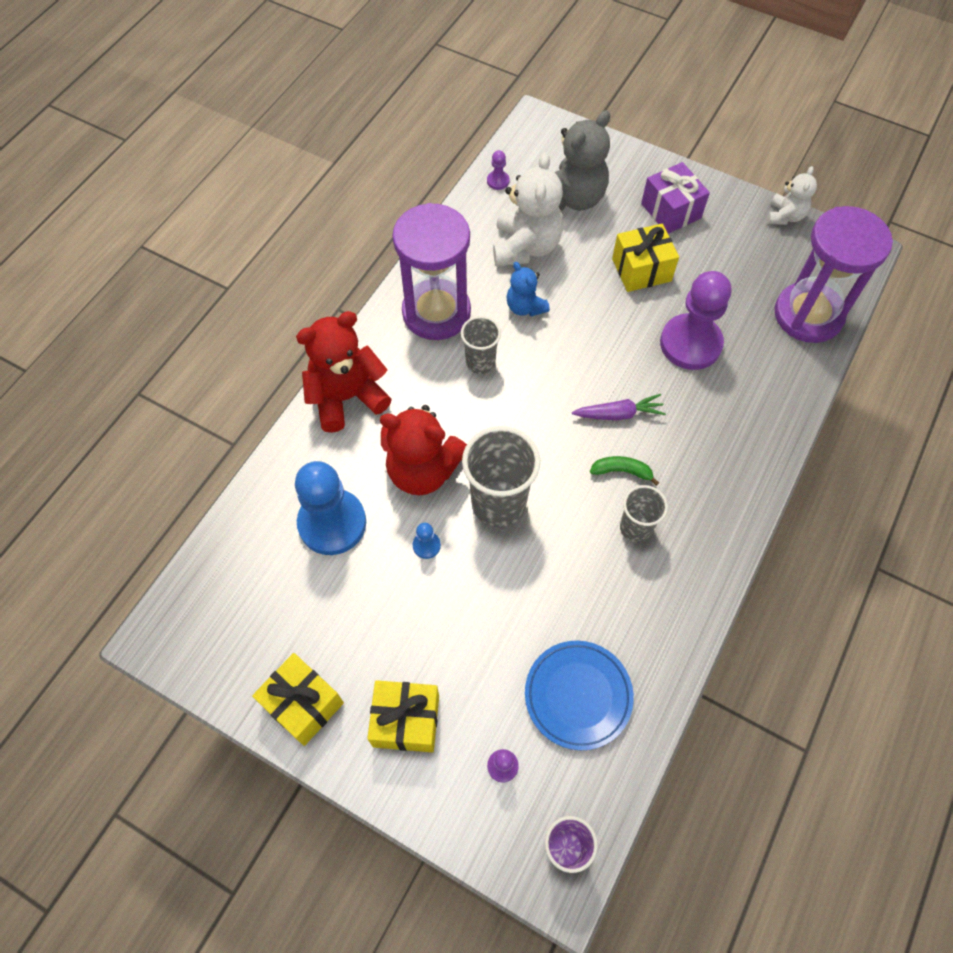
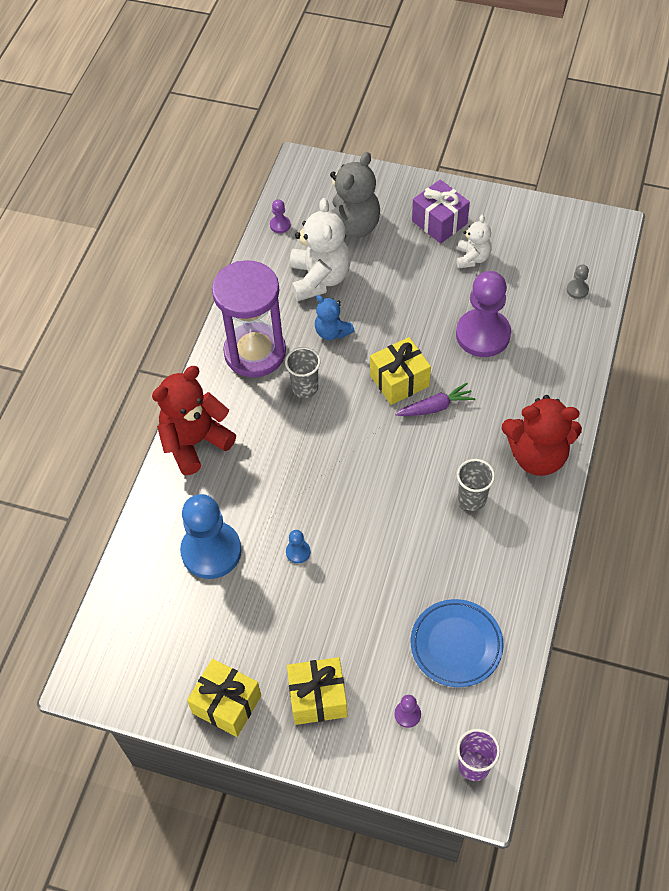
camera: 10 degrees left, 5 degrees down
red teddy bear [380,405,467,495] -> red teddy bear moved to [501,395,582,476]
grey cup [462,426,540,527] -> none
green banana [590,456,659,486] -> none
yellow gift [612,223,679,292] -> yellow gift moved to [370,337,431,405]
white teddy bear [767,166,817,225] -> white teddy bear moved to [457,215,492,268]
purple hourglass [775,206,893,343] -> grey pawn [567,264,589,299]

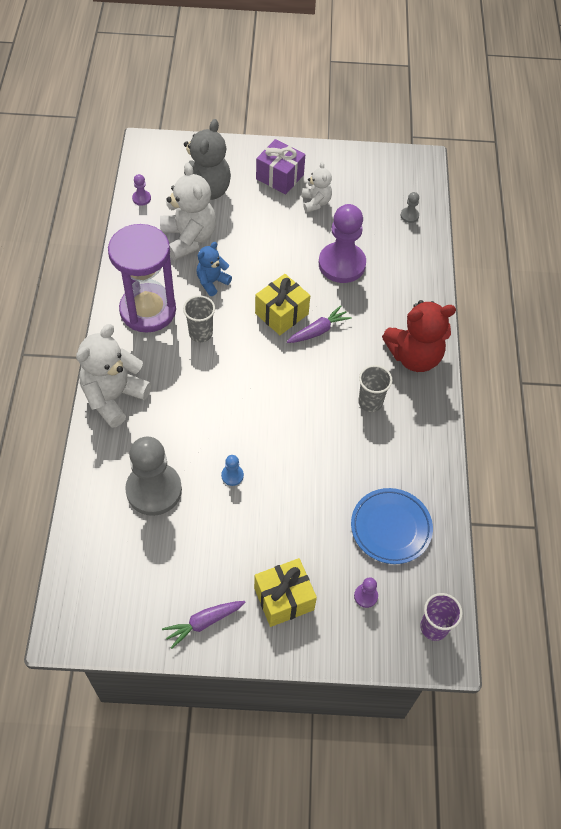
camera: 20 degrees left, 0 degrees up
red teddy bear [152,366,236,475] -> white teddy bear [76,324,151,428]
blue pawn [180,494,242,579] -> grey pawn [125,437,182,516]
yellow gift [187,659,261,737] -> purple carrot [162,601,246,649]
blue teddy bear [315,295,355,340] -> blue teddy bear turned 105 degrees clockwise [196,242,232,296]

